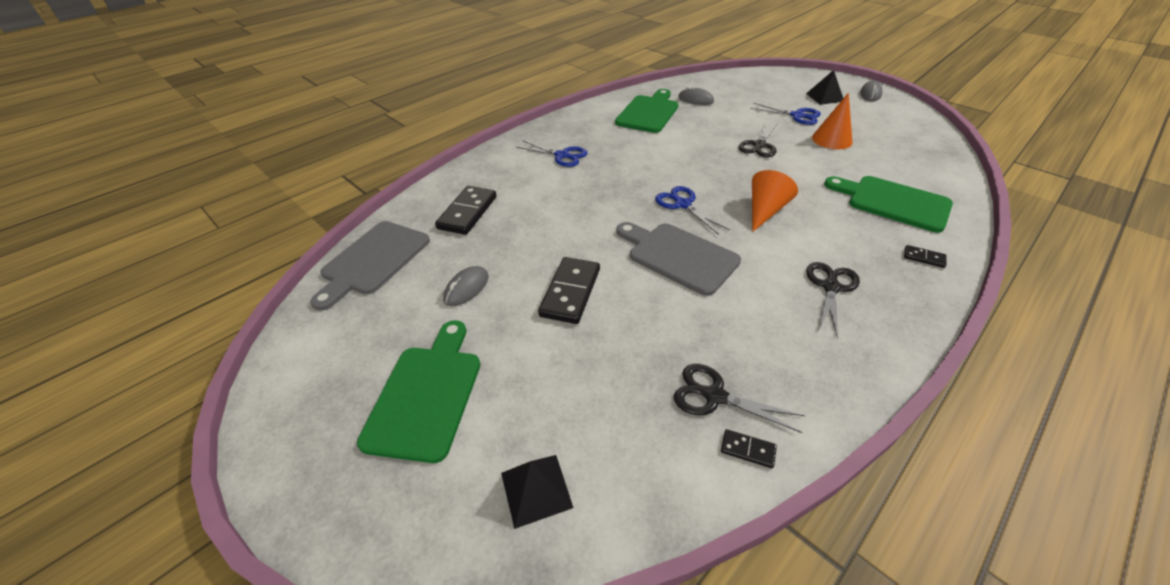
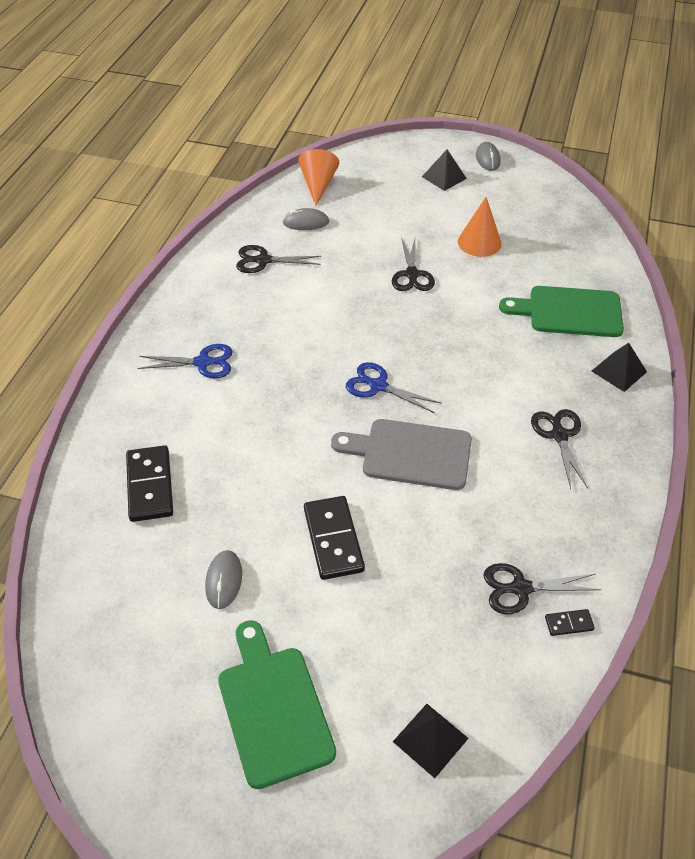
camera: 30 degrees left, 5 degrees up
grey cutting board [310,221,430,311] -> none
green cutting board [615,89,678,133] -> black scissors [236,245,321,273]
blue scissors [750,103,821,125] -> none
orange cone [752,170,798,232] -> orange cone moved to [298,149,339,206]
black domino [904,245,947,268] -> black pyramid [592,343,647,392]

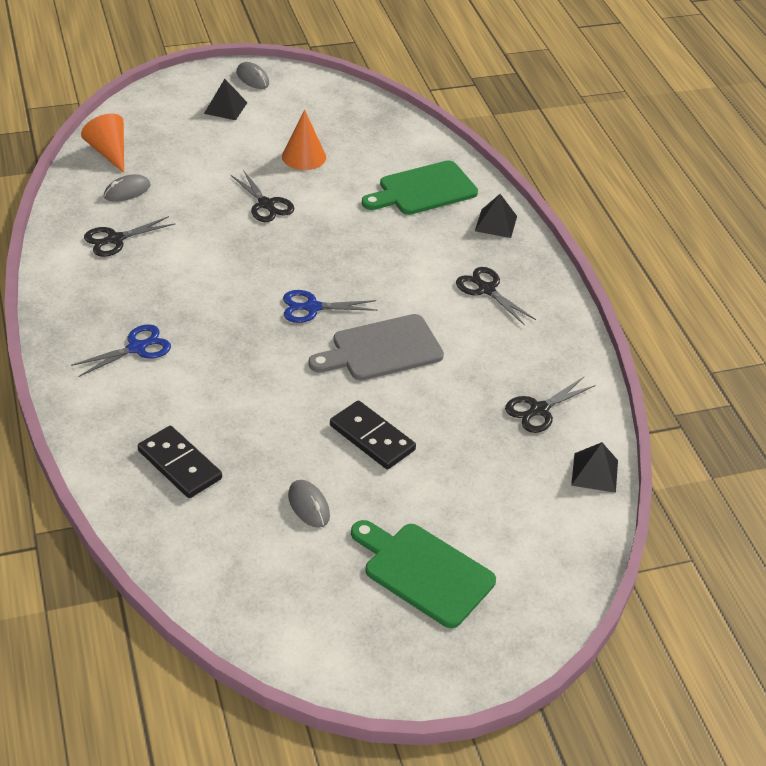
camera: 35 degrees left, 5 degrees down
black pyramid [393,704,469,778] -> black pyramid moved to [571,442,618,493]
black domino [545,609,595,636] -> none

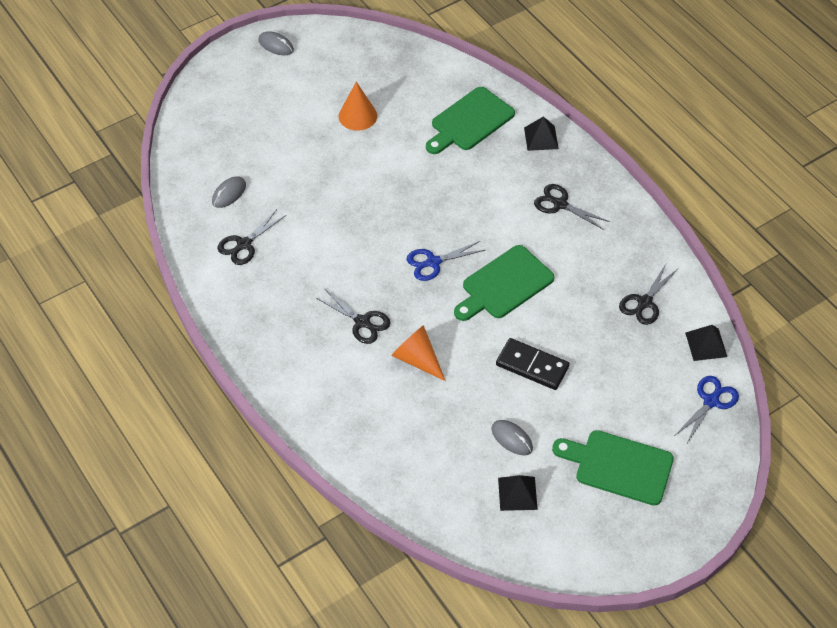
camera: 15 degrees left, 10 degrees up
blue scissors [71,324,171,377] -> blue scissors moved to [676,376,739,443]
orange cone [81,113,124,173] -> orange cone moved to [391,325,446,381]
black domino [138,426,222,498] -> none
black pyramid [204,79,248,120] -> black pyramid moved to [498,475,538,511]
black scissors [231,170,295,222] -> black scissors moved to [316,288,390,344]
grey cutting board [308,314,444,381] -> green cutting board [454,245,554,321]

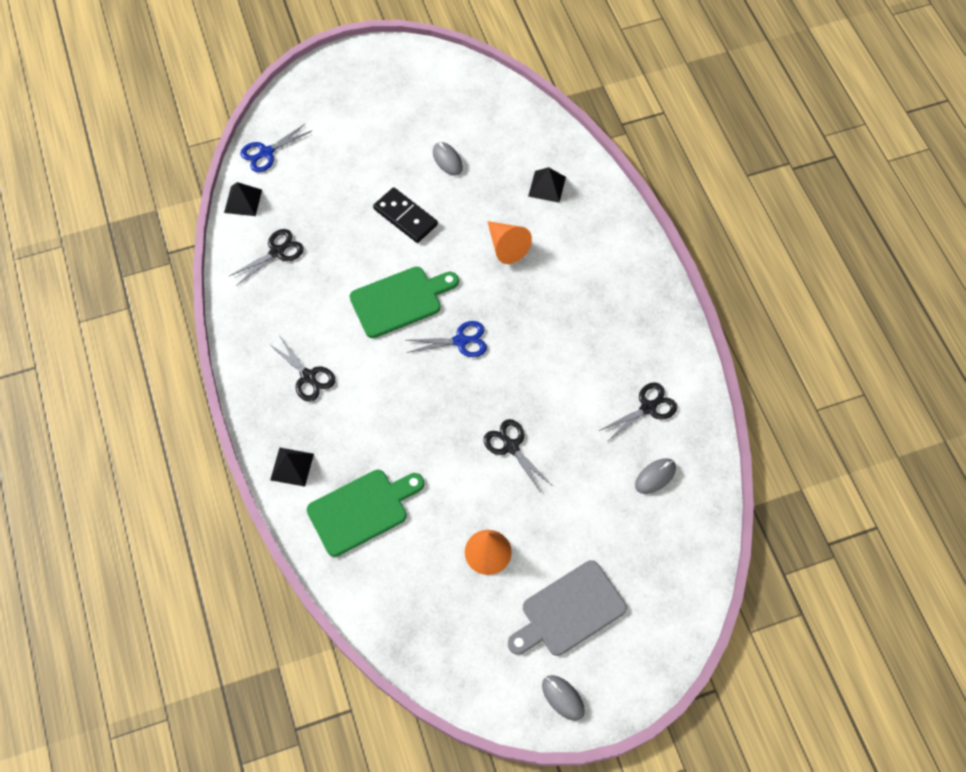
camera: 165 degrees left, 10 degrees up
black scissors [316,288,390,344] -> black scissors moved to [483,419,553,493]
black pyramid [498,475,538,511] -> black pyramid moved to [528,167,566,203]
green cutting board [552,430,674,506] -> none
none -> grey cutting board [508,560,627,656]

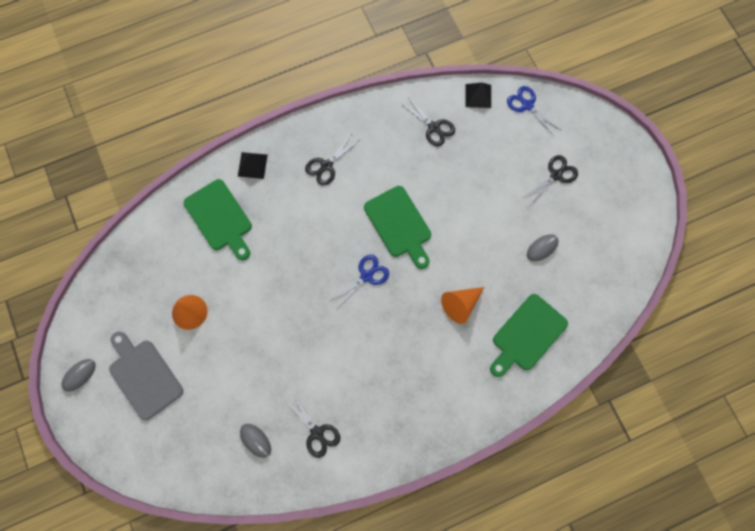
camera: 85 degrees right, 10 degrees up
black domino [373,187,438,243] -> none
blue scissors [406,321,487,357] -> blue scissors turned 120 degrees counterclockwise [330,255,389,309]
black scissors [483,419,553,493] -> black scissors moved to [524,155,578,204]
black pyramid [528,167,566,203] -> green cutting board [490,294,568,377]

